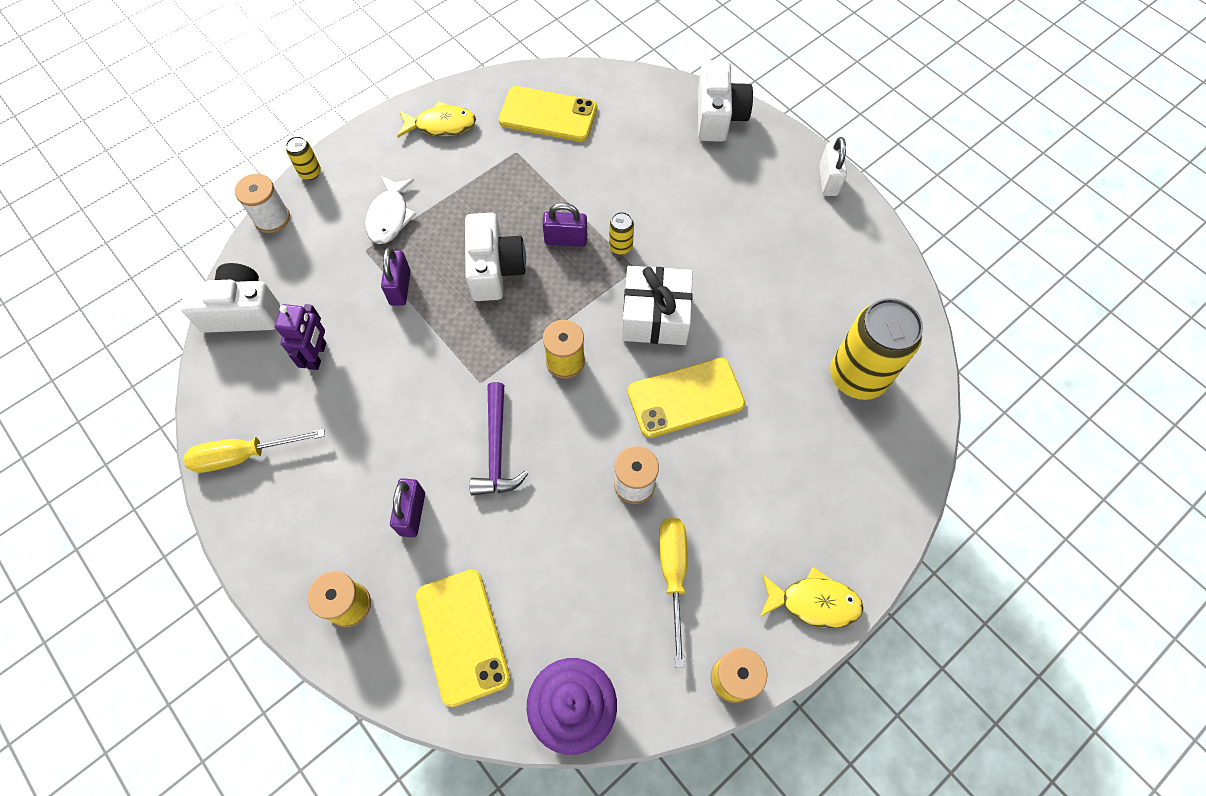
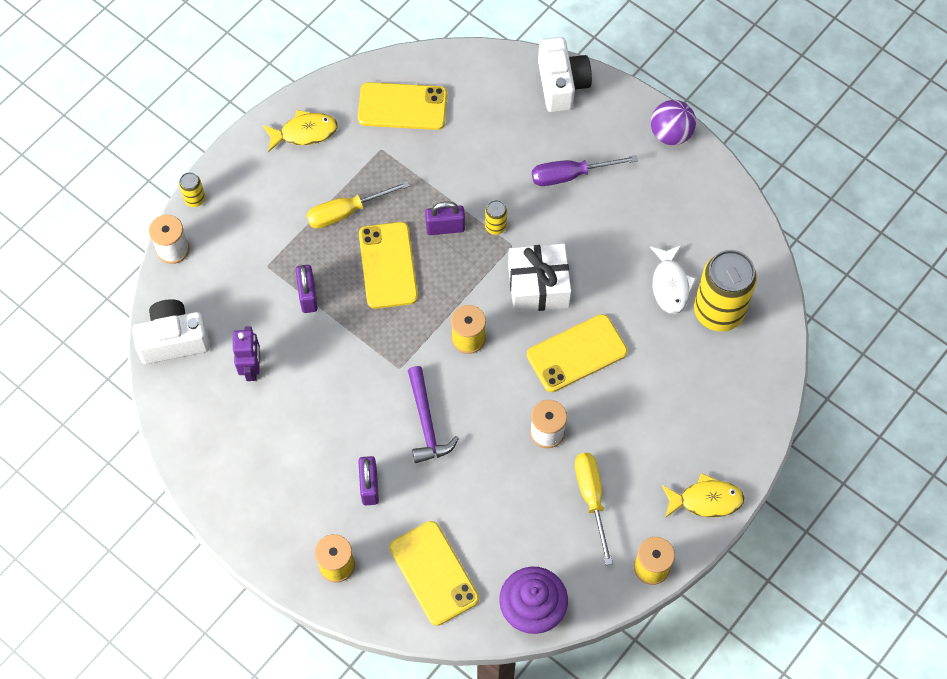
camera: 10 degrees left, 0 degrees up
yellow screwdriver [183,429,325,473] -> yellow screwdriver moved to [306,181,410,229]
white fish [365,176,416,244] -> white fish moved to [650,245,696,314]
white camera [465,213,526,301] -> yellow phone [359,222,418,309]
white padlock [819,137,847,196] -> purple ball [651,100,696,145]
none -> purple screwdriver [532,155,638,186]

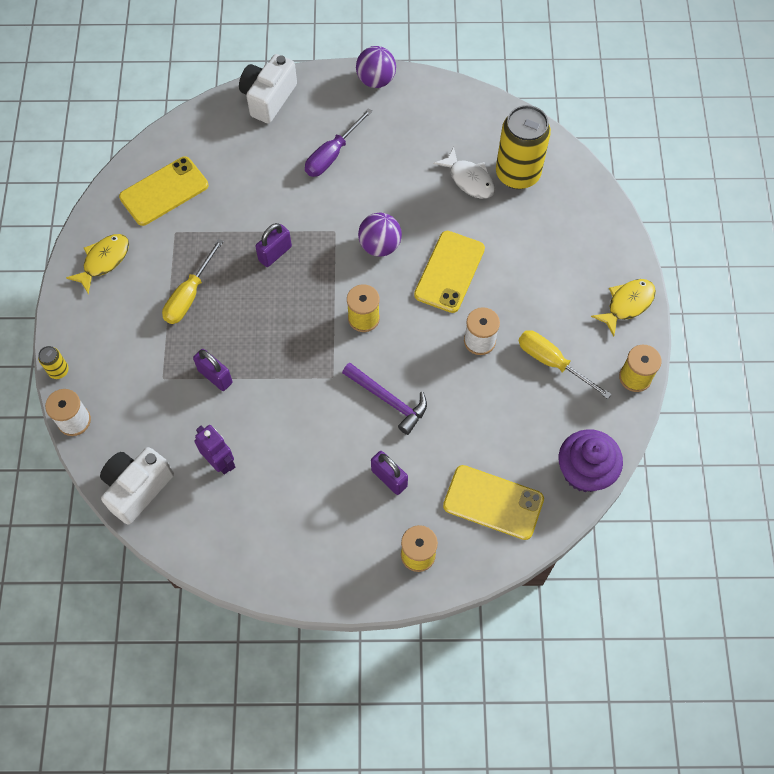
camera: 40 degrees left, 0 degrees up
yellow phone [359,222,418,309] -> none
yellow can [485,200,507,235] -> none
white gift [508,244,571,313] -> purple ball [358,213,402,257]
white camera [538,37,592,112] -> white camera turned 105 degrees counterclockwise [239,54,297,124]

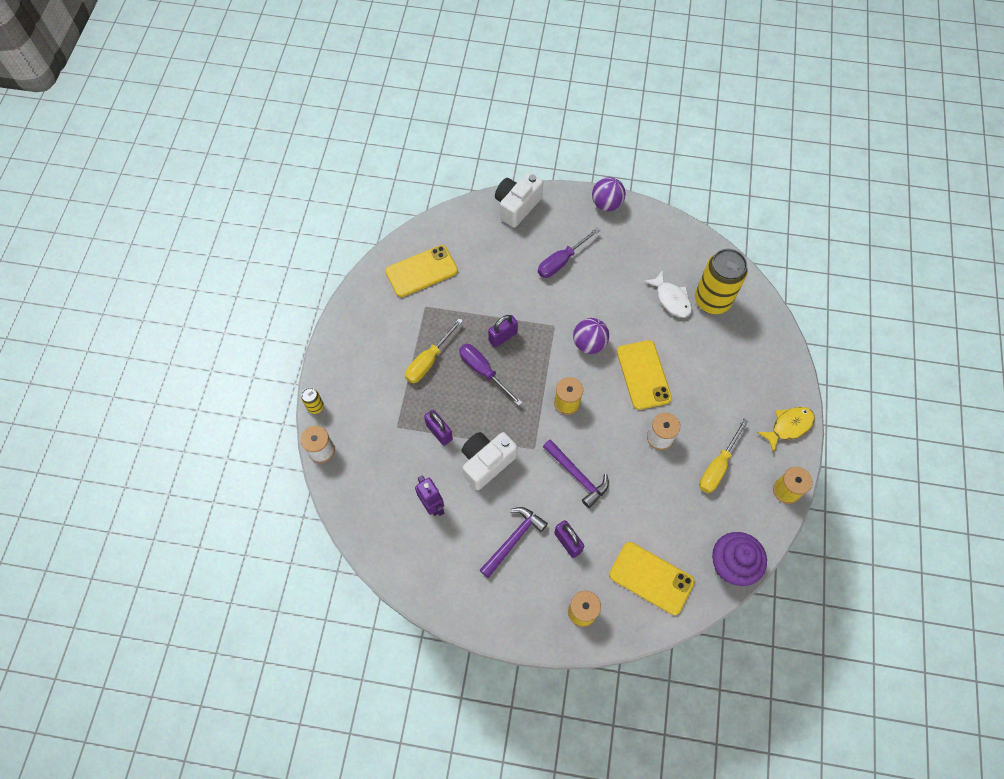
camera: 10 degrees right, 0 degrees up
yellow fish [66,234,129,295] -> none
white camera [100,447,174,525] -> white camera moved to [461,432,517,490]
yellow phone [414,231,485,313] -> yellow phone turned 45 degrees counterclockwise [617,340,672,410]
yellow screwdriver [519,330,612,399] -> yellow screwdriver turned 105 degrees counterclockwise [699,419,749,493]
none -> purple screwdriver [459,344,522,406]
none -> purple hammer [480,507,548,578]

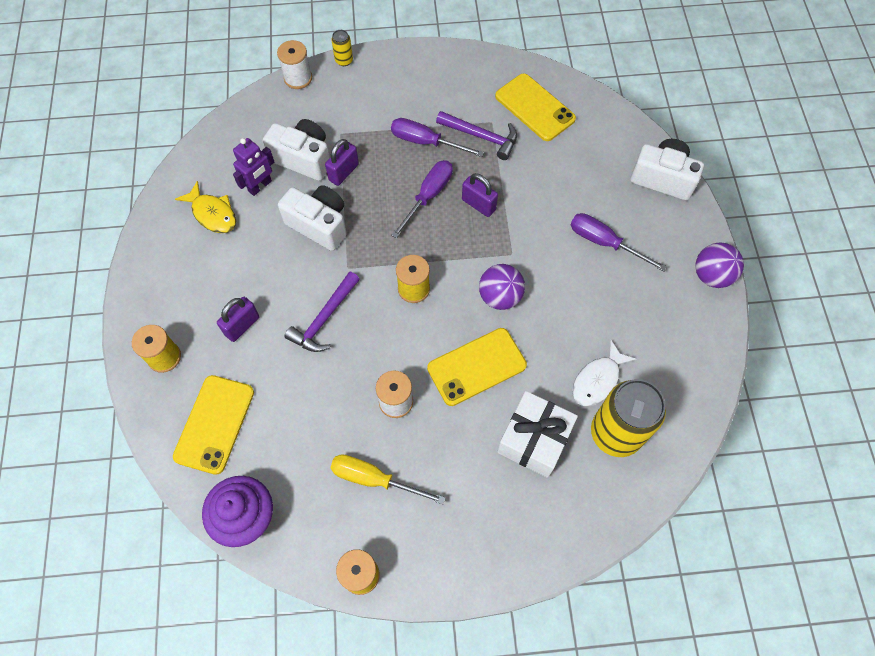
camera: 75 degrees right, 0 degrees up
yellow screwdriver [405,318,463,383] -> purple screwdriver [391,118,484,157]
purple hammer [480,507,548,578] -> purple hammer moved to [436,111,517,160]
yellow fish [757,407,815,453] -> yellow fish moved to [175,181,236,233]
none -> white camera [263,119,330,181]
none -> white gift [497,391,578,478]

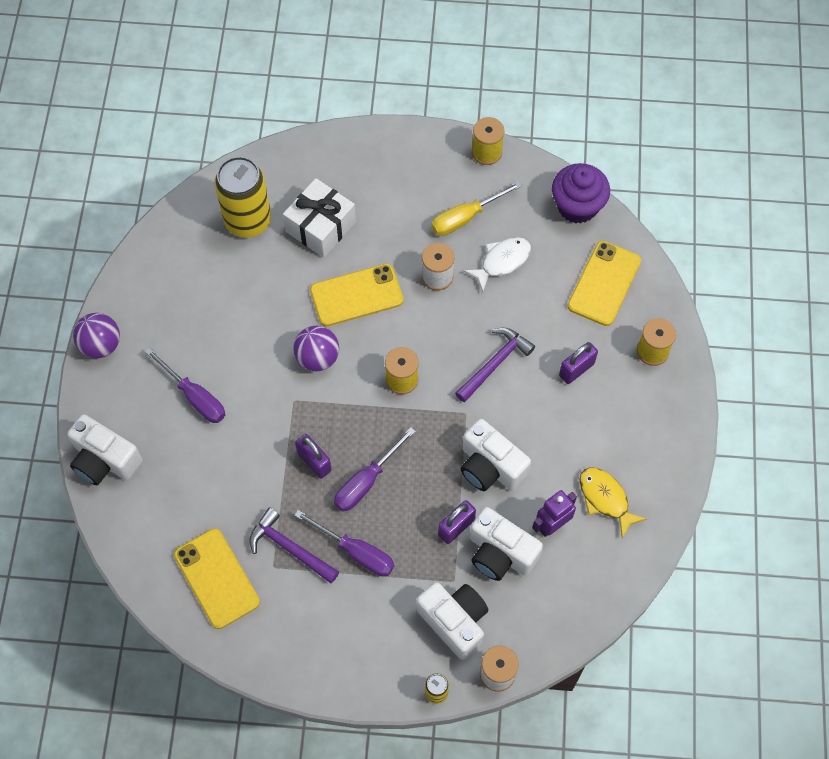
camera: 170 degrees left, 0 degrees up
yellow screwdriver [331,454,446,504] -> yellow screwdriver turned 120 degrees clockwise [431,181,522,236]
white fish [572,340,637,406] -> white fish moved to [463,237,531,292]
none -> white camera [416,582,489,660]

